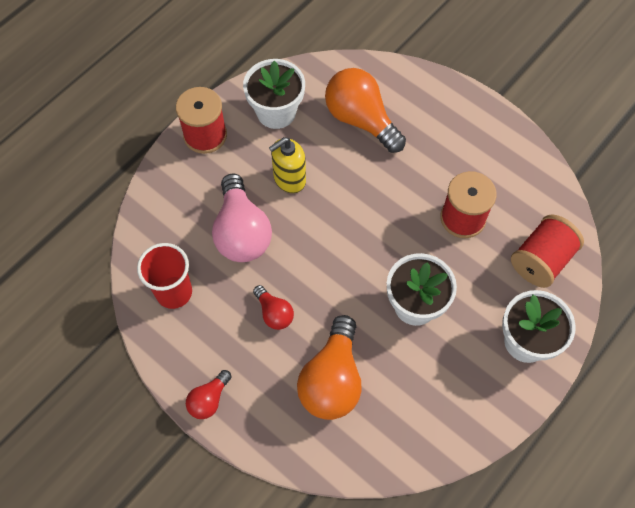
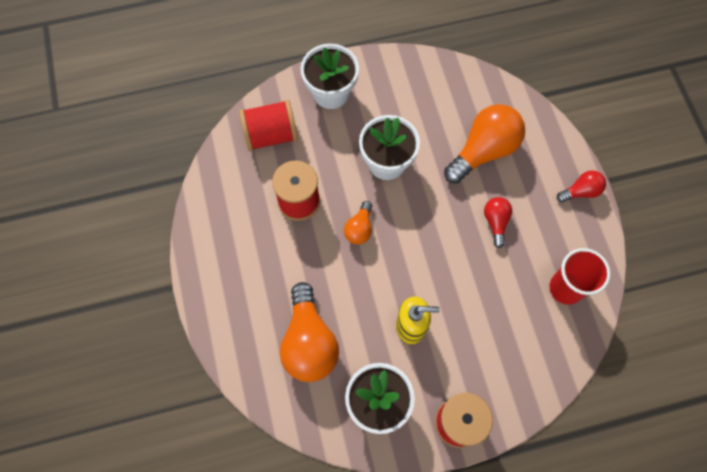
camera: 145 degrees left, 5 degrees up
pink light bulb [212,174,272,262] -> none
none -> orange light bulb [344,201,372,244]

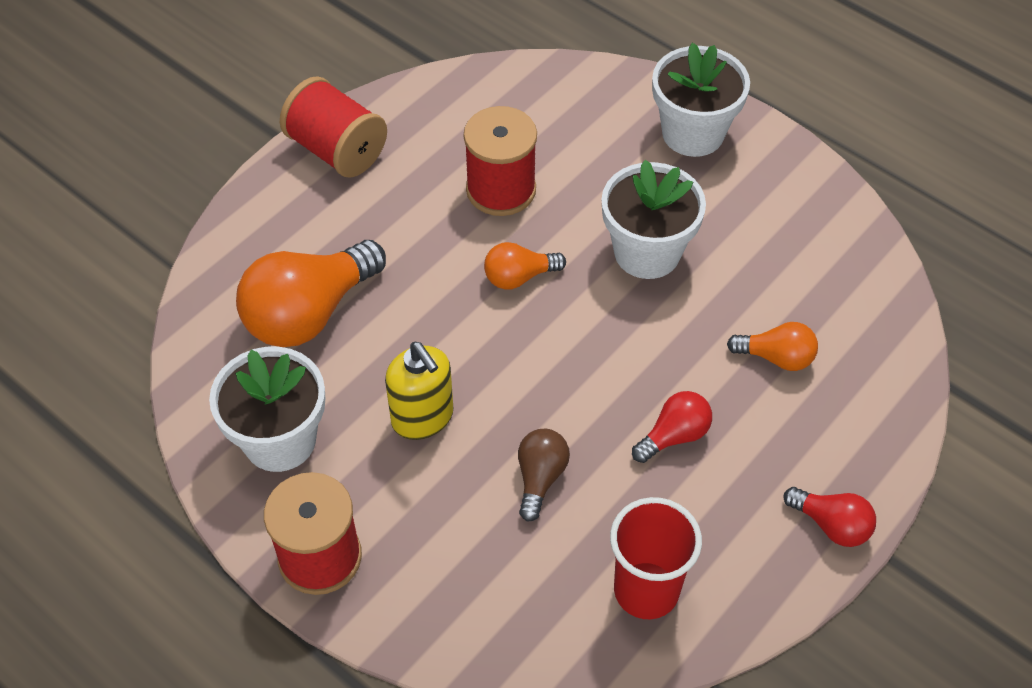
camera: 55 degrees right, 15 degrees down
red spool [239,100,298,151] -> red spool moved to [280,76,387,178]
orange light bulb [444,104,525,184] -> orange light bulb [727,322,818,371], size x0.51
none -> brown light bulb [518,429,570,522]

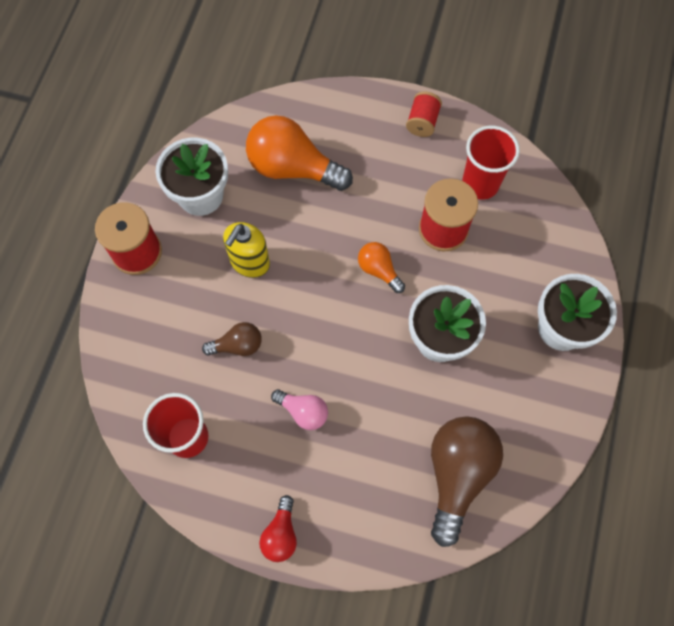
camera: 65 degrees right, 15 degrees up
red spool [280,76,387,178] -> red spool [406,91,442,137], size x0.60
red light bulb [632,391,712,463] -> pink light bulb [271,389,328,430]
orange light bulb [727,322,818,371] -> none
none -> brown light bulb [431,416,503,547]
none -> red cup [462,126,520,200]

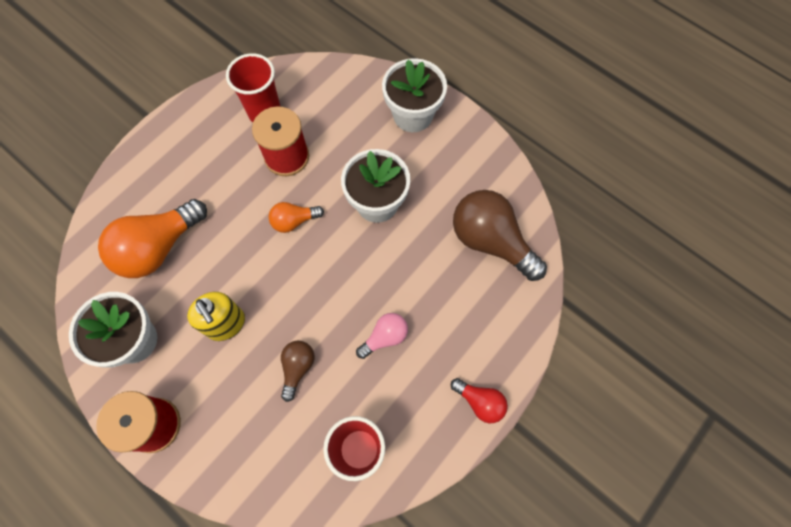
camera: 65 degrees left, 0 degrees up
red spool [406,91,442,137] -> none

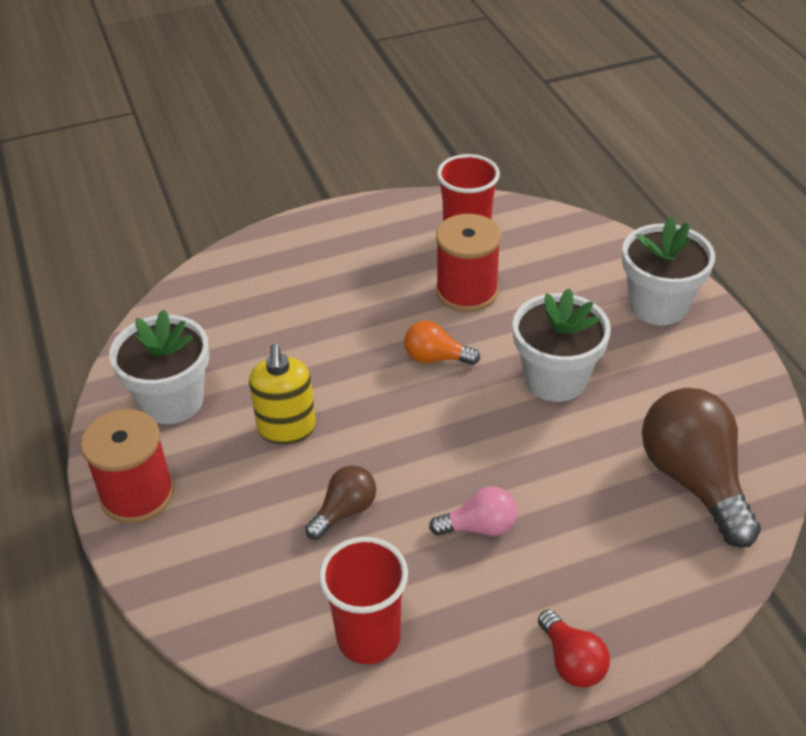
camera: 30 degrees right, 25 degrees down
orange light bulb [98,199,207,278] -> none

